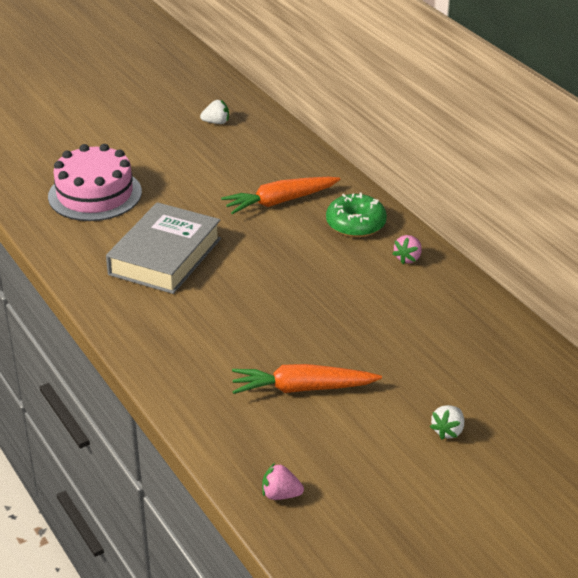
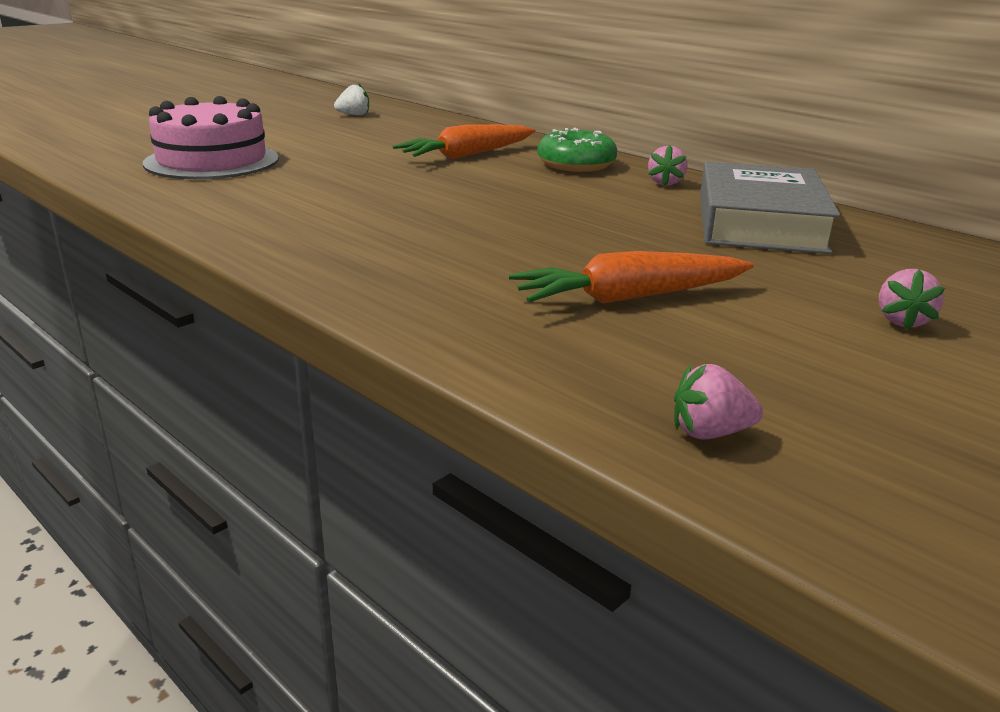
camera: 15 degrees left, 10 degrees down
grey book [106,202,221,294] -> grey book moved to [700,161,840,254]
white strawberry [430,405,464,440] -> pink strawberry [879,269,945,330]

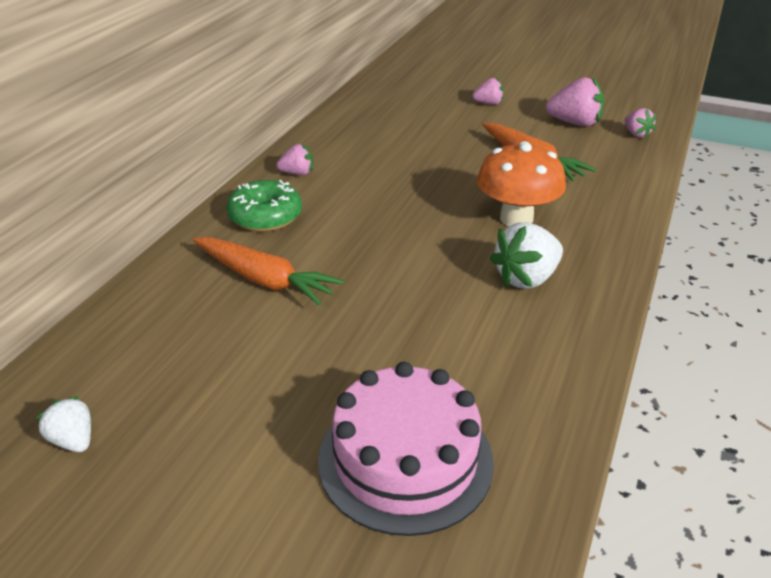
camera: 110 degrees left, 10 degrees up
grey book [700,161,840,254] -> none
none -> orange mushroom [477,141,566,226]
none -> white strawberry [490,222,563,289]
none -> pink strawberry [546,77,605,127]

